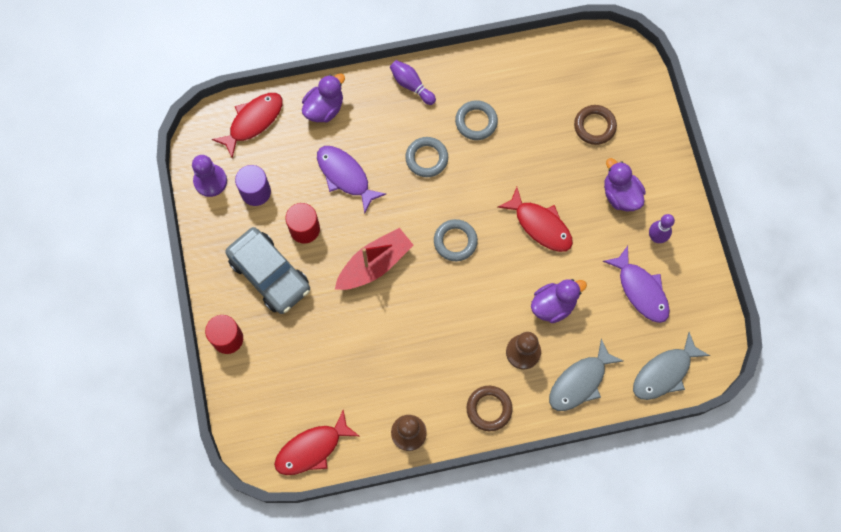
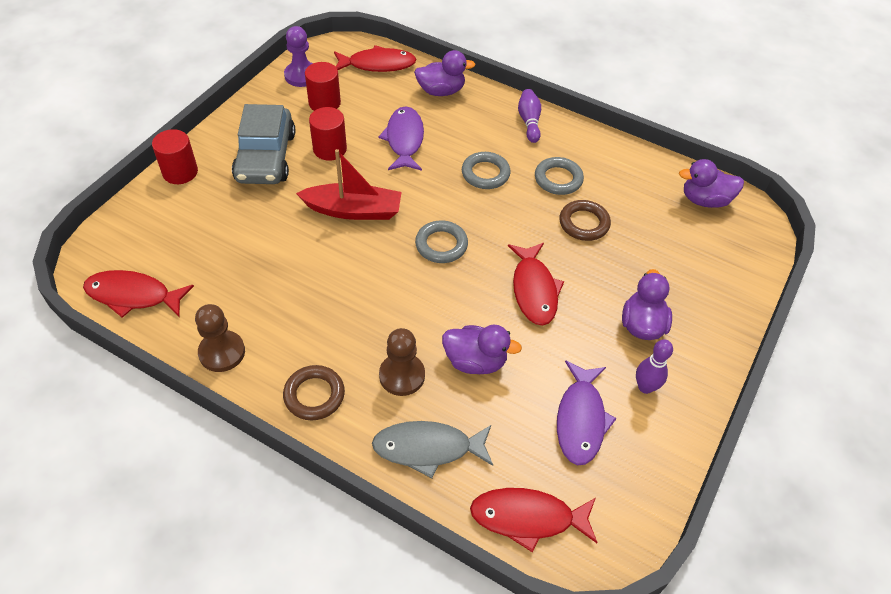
camera: 40 degrees right, 20 degrees down
purple cylinder [235,165,271,206] -> red cylinder [305,62,341,111]
brown ring [574,105,617,145] -> brown ring moved to [559,200,611,241]
grey fish [633,332,710,400] -> red fish [470,488,598,552]
none -> purple duck [679,159,744,208]

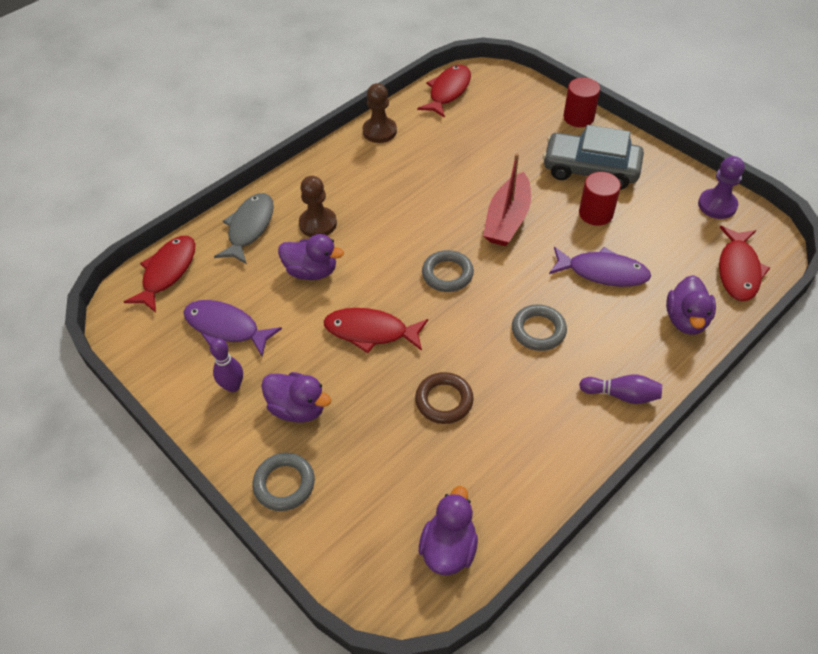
camera: 110 degrees right, 0 degrees up
brown ring [283,365,345,420] -> none
red cylinder [305,62,341,111] -> none
purple duck [442,325,522,374] -> purple duck turned 105 degrees counterclockwise [278,234,344,280]
grey ring [535,157,584,195] -> grey ring moved to [253,453,315,511]

